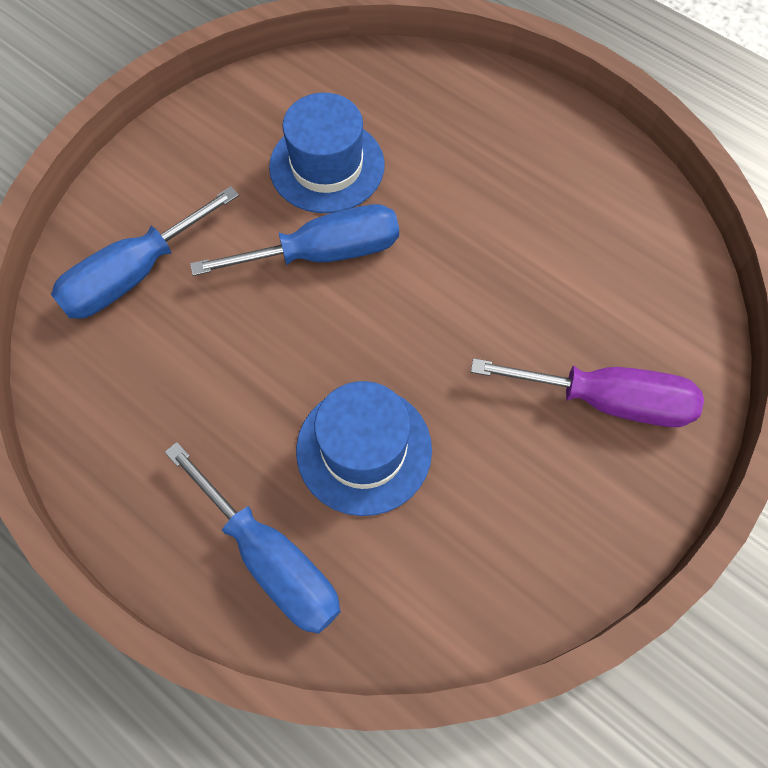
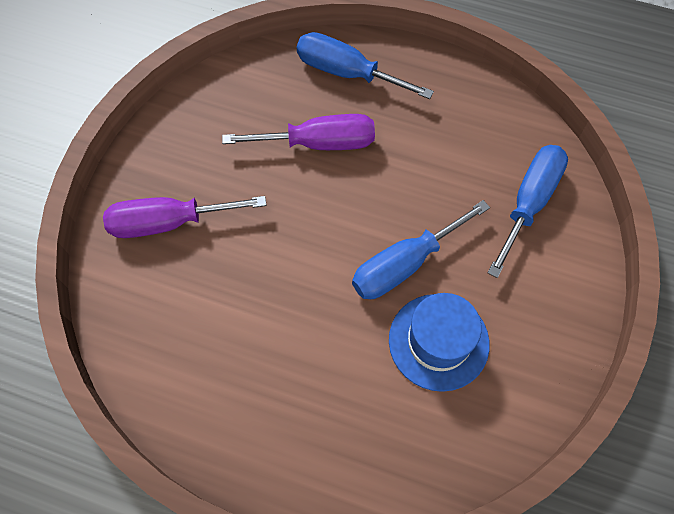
camera: 160 degrees right, 0 degrees up
blue hat [296,381,432,516] -> purple screwdriver [222,114,375,150]

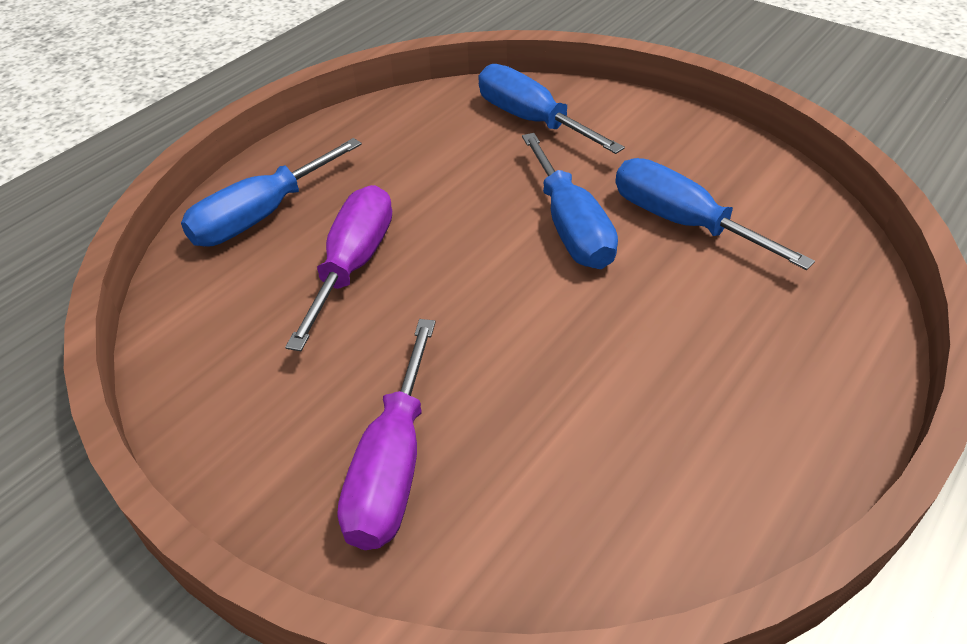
camera: 70 degrees left, 20 degrees down
blue hat [389,293,490,392] -> blue screwdriver [615,158,815,270]

